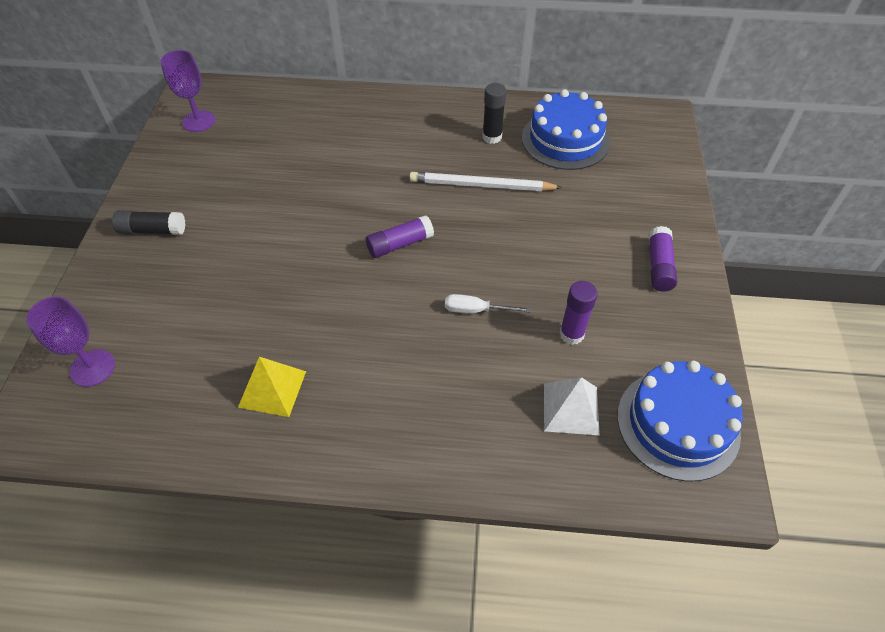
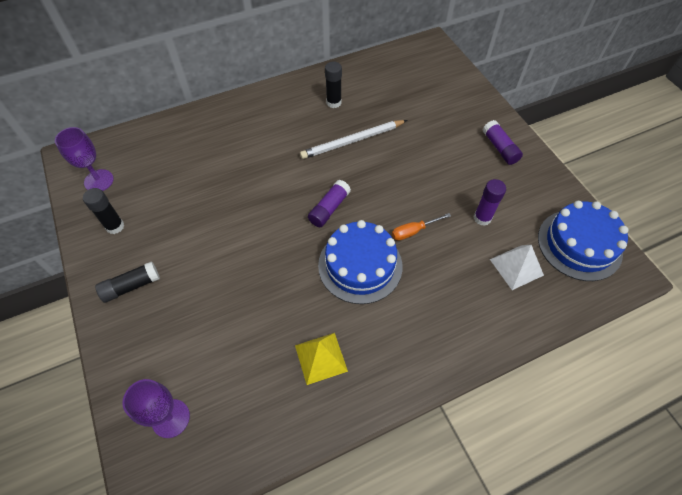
camera: 30 degrees left, 5 degrees up
white screwdriver [445,294,531,313] -> orange screwdriver [392,213,451,240]
blue cake [522,89,610,170] -> blue cake moved to [318,220,402,304]
none -> black glue stick [83,188,124,234]

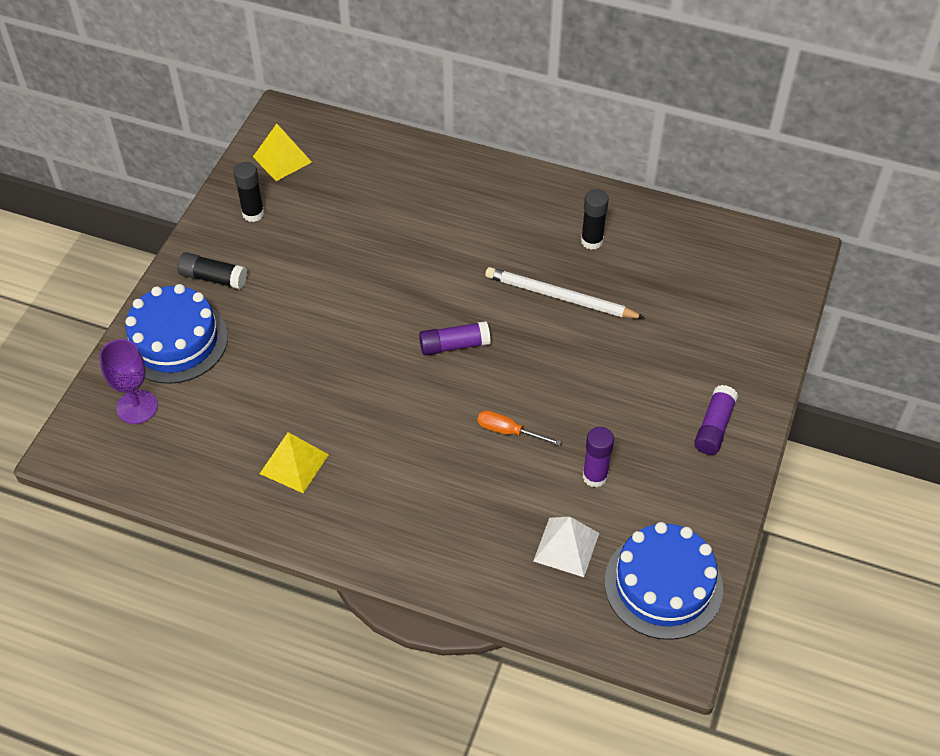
camera: 45 degrees right, 5 degrees down
purple goblet [55,127,114,191] -> yellow pyramid [253,124,312,181]
blue cake [318,220,402,304] -> blue cake moved to [123,284,228,384]

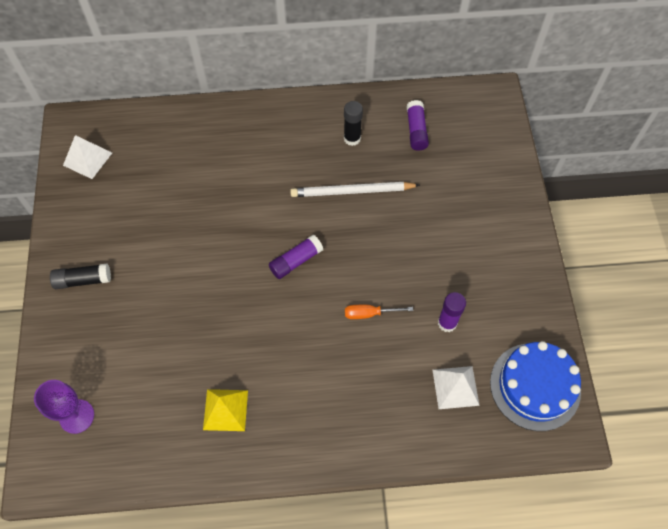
camera: 25 degrees left, 10 degrees up
blue cake [123,284,228,384] -> none
black glue stick [233,162,264,222] -> none
yellow pyramid [253,124,312,181] -> white pyramid [63,135,112,179]
purple glue stick [694,385,738,455] -> purple glue stick moved to [406,100,429,151]

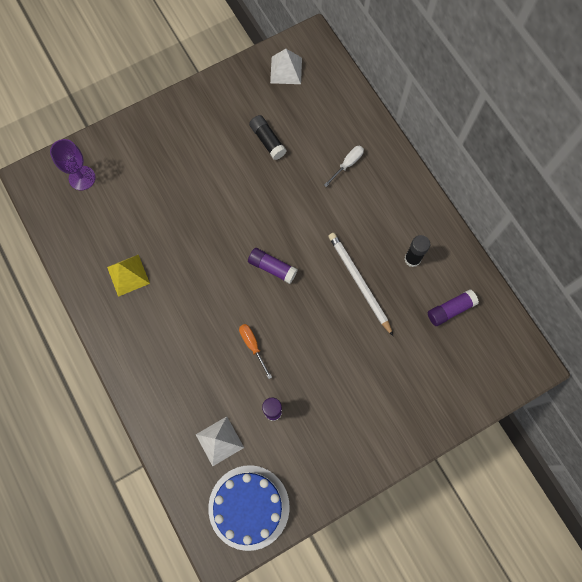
camera: 65 degrees right, 10 degrees up
black glue stick [50,264,111,289] -> black glue stick moved to [249,115,287,160]
none -> white screwdriver [324,146,364,187]

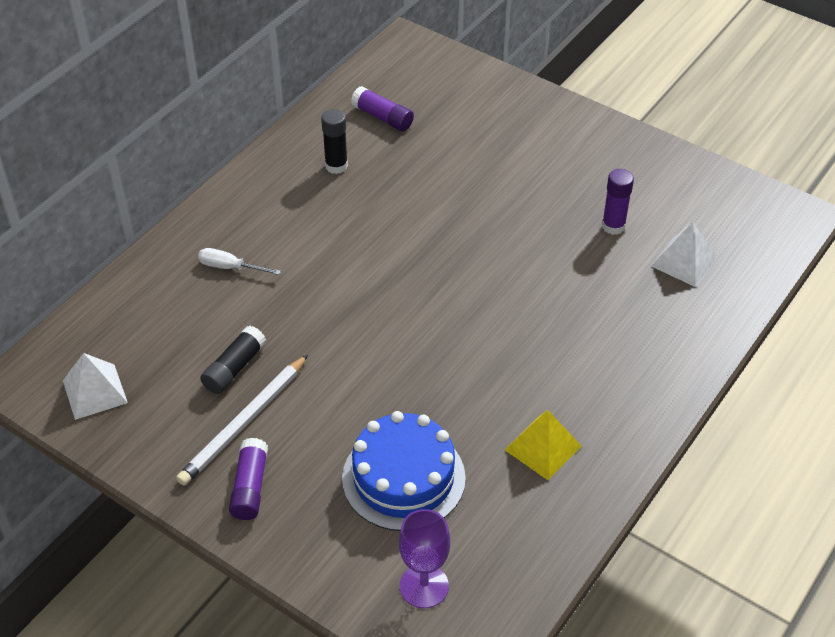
camera: 115 degrees left, 25 degrees down
blue cake [208,465,290,551] -> blue cake moved to [342,411,466,531]
orange screwdriver [239,324,272,379] -> none
purple glue stick [248,248,298,284] -> purple glue stick moved to [229,438,268,520]
white pencil [328,233,393,336] -> white pencil moved to [176,355,308,486]

